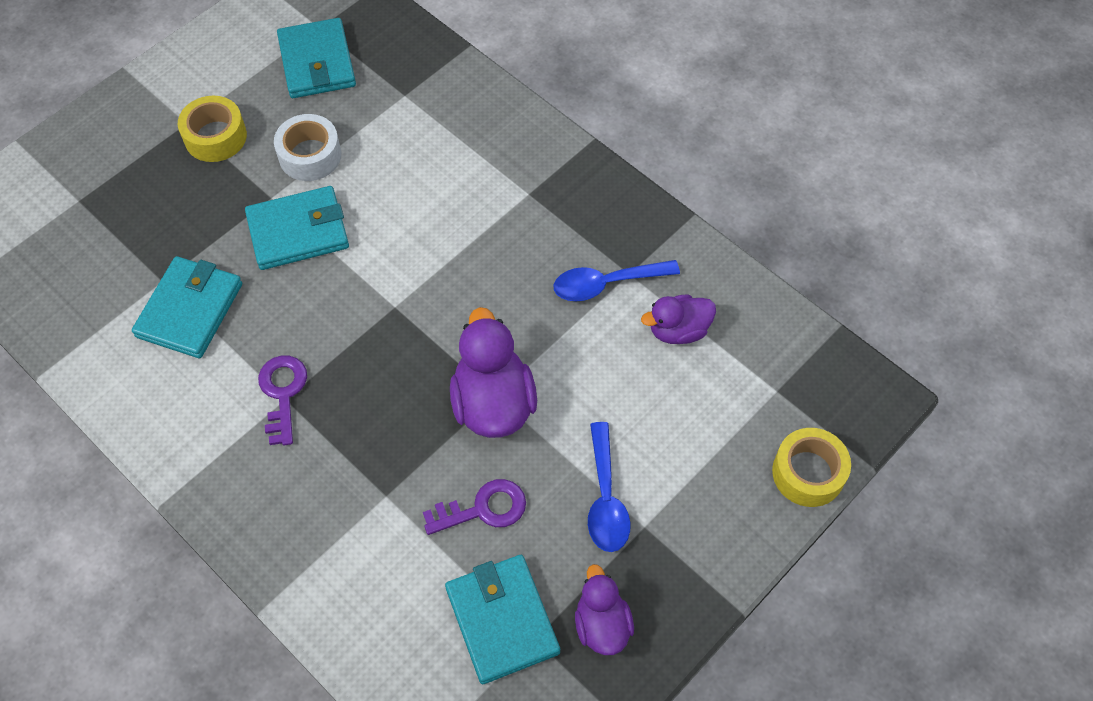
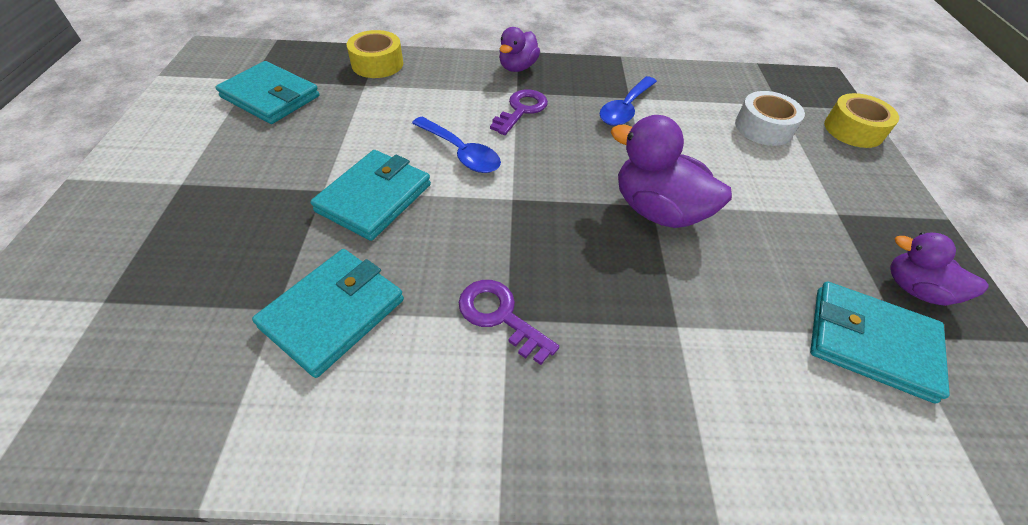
camera: 45 degrees left, 10 degrees down
turquoise wallet [132,256,242,358] -> turquoise wallet turned 60 degrees clockwise [252,249,404,378]
yellow tape [178,96,247,162] -> yellow tape moved to [346,30,403,78]
white tape [274,114,341,181] -> white tape moved to [735,91,805,146]
purple key [423,479,526,535] -> purple key moved to [490,89,548,135]
blue spoon [588,422,630,552] -> blue spoon moved to [412,117,501,173]
purple duck [641,294,716,344] -> purple duck moved to [499,27,540,72]

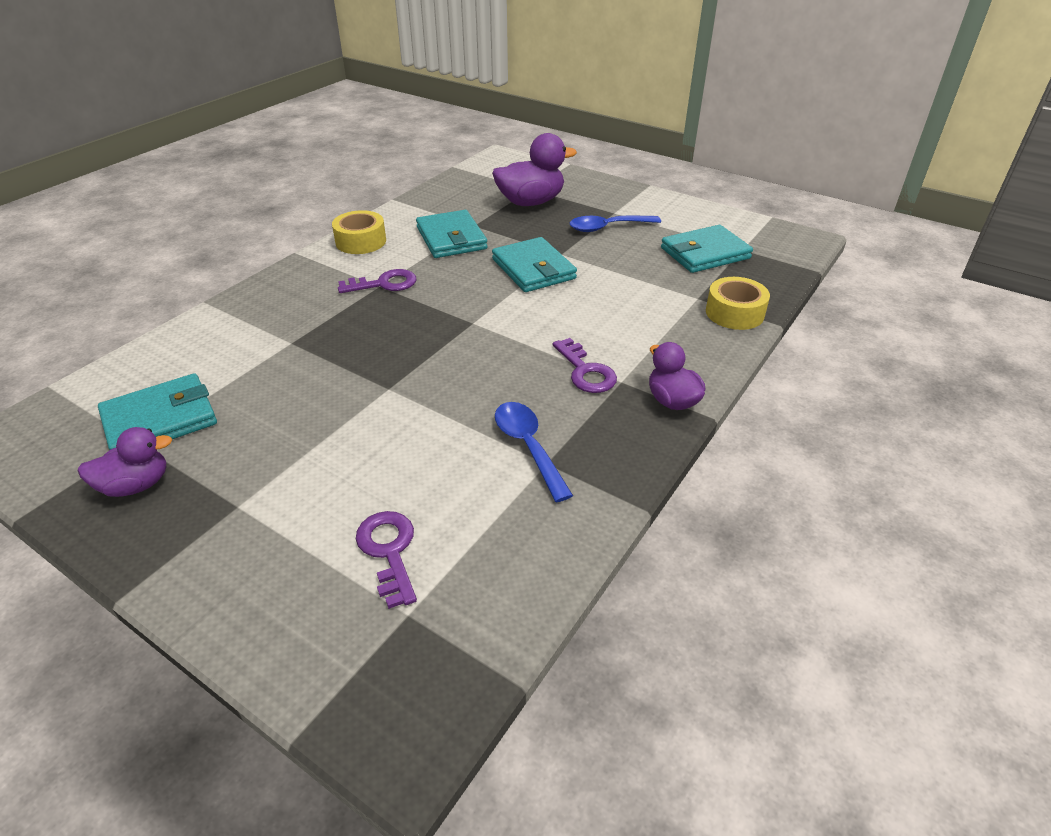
camera: 125 degrees right, 10 degrees down
blue spoon [412,117,501,173] -> blue spoon moved to [570,216,661,232]
purple duck [611,115,732,228] -> purple duck moved to [492,133,577,206]
white tape [735,91,805,146] -> purple key [356,511,417,609]
yellow tape [824,93,899,148] -> yellow tape moved to [332,210,386,254]

